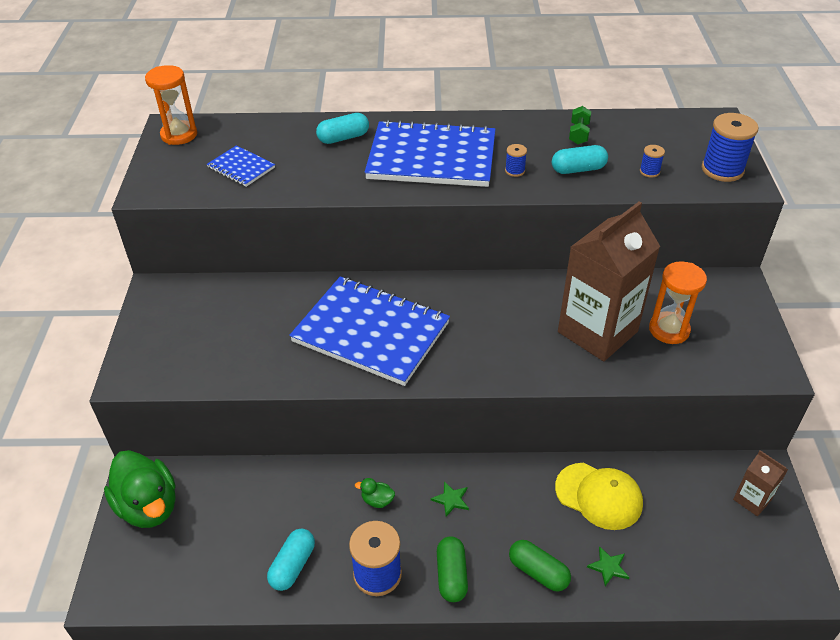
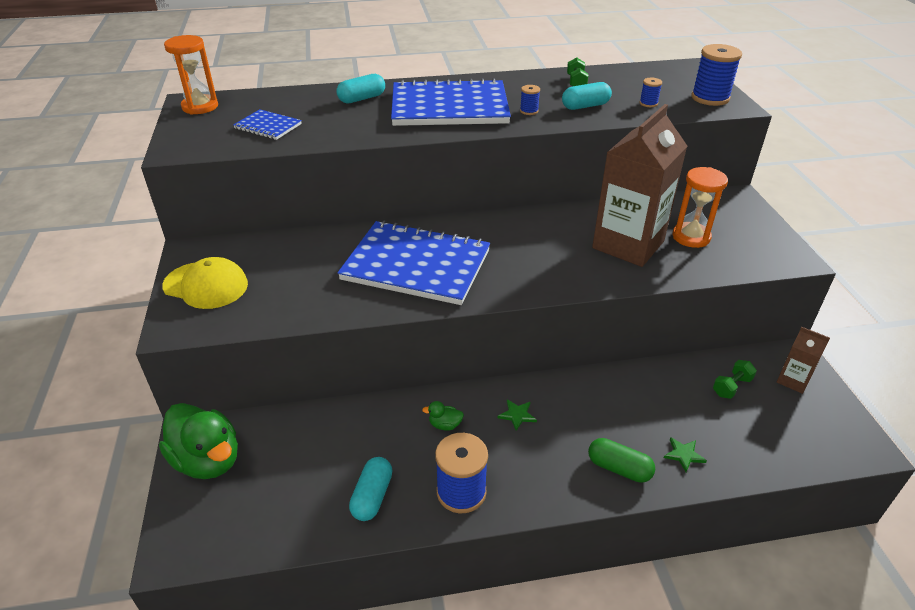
camera: 10 degrees left, 5 degrees down
green capsule [437,536,468,602] -> none
yellow cap [555,463,643,530] -> yellow cap moved to [162,257,248,309]
none -> green dumbbell [713,360,757,399]

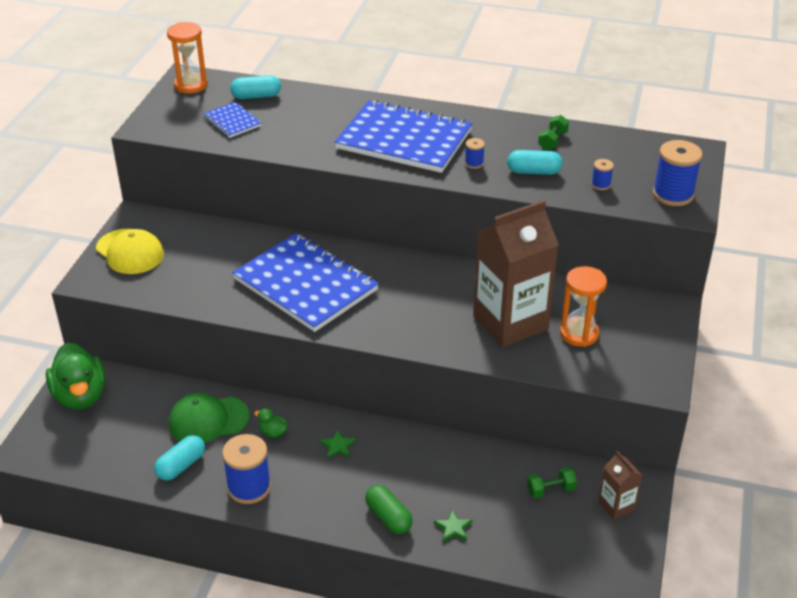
camera: 25 degrees right, 0 degrees up
turquoise capsule [337,74,385,104] -> turquoise capsule moved to [230,75,281,99]
none -> green cap [169,393,249,443]

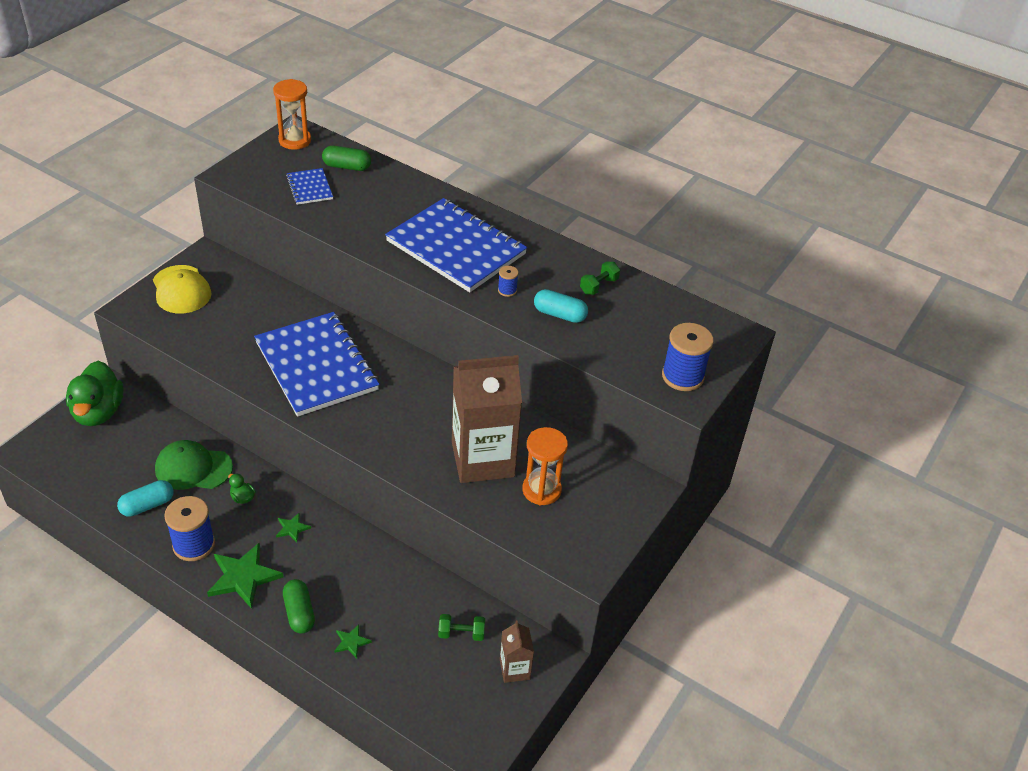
camera: 15 degrees right, 5 degrees up
turquoise capsule [230,75,281,99] -> green capsule [322,146,371,171]
blue spool [591,159,614,190] -> none
none -> green star [207,542,283,609]

